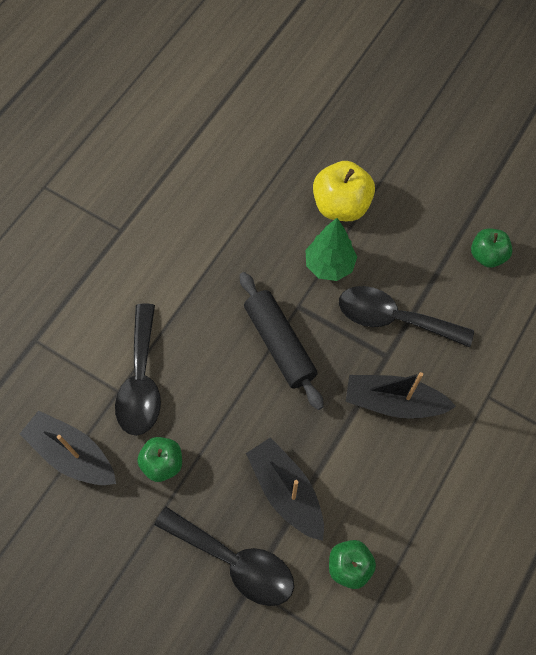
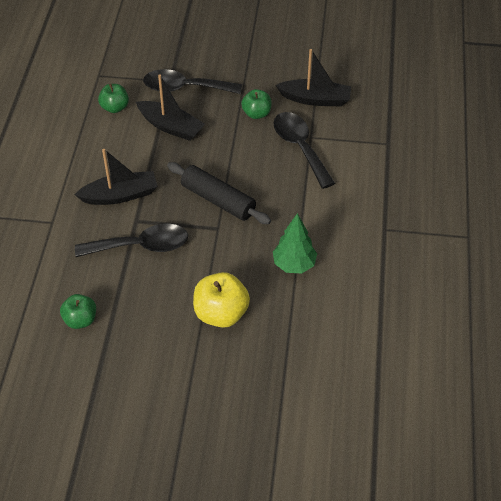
camera: 155 degrees right, 15 degrees down
green tree [306,218,357,281] -> green tree moved to [273,213,317,273]

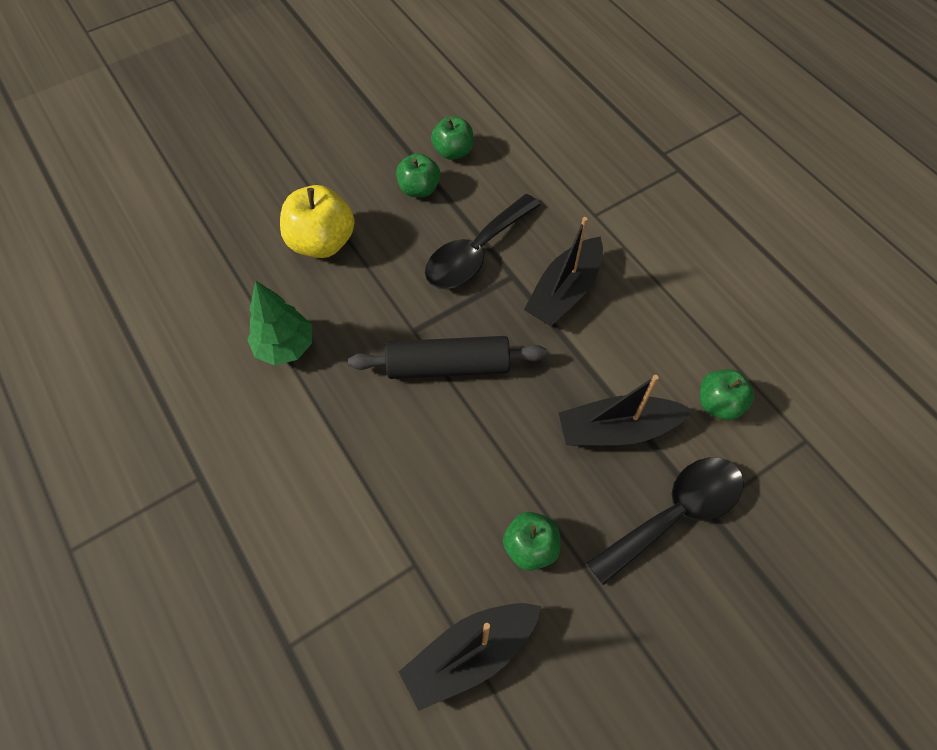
camera: 140 degrees right, 10 degrees up
black spoon [273,112,335,189] -> none
none -> green apple [396,153,440,197]

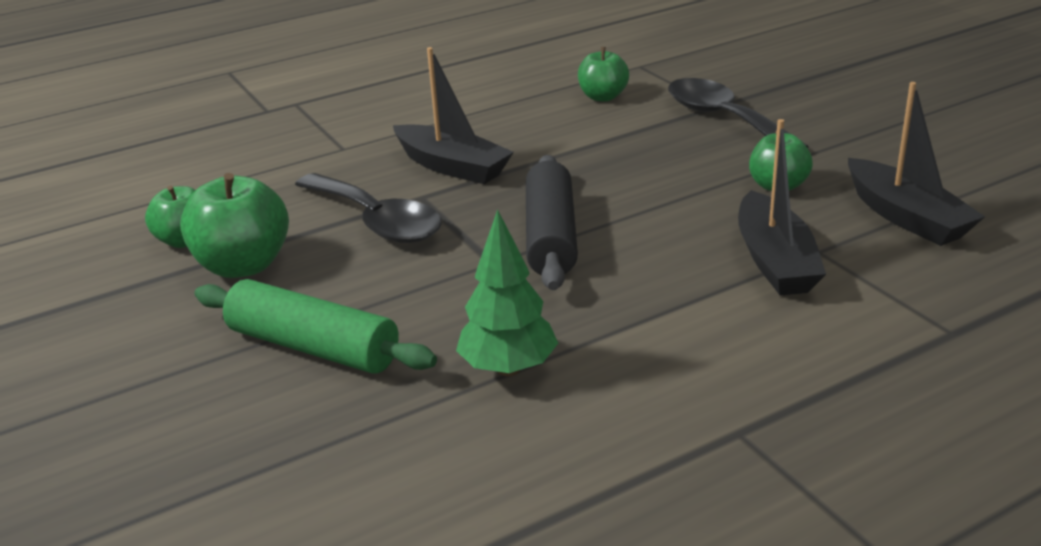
camera: 85 degrees left, 30 degrees down
yellow apple [280,185,355,258] -> green rolling pin [195,279,437,374]
green apple [396,153,440,197] -> green apple [180,173,289,278], size x1.57
black boat [559,375,692,446] -> black boat moved to [738,119,826,296]

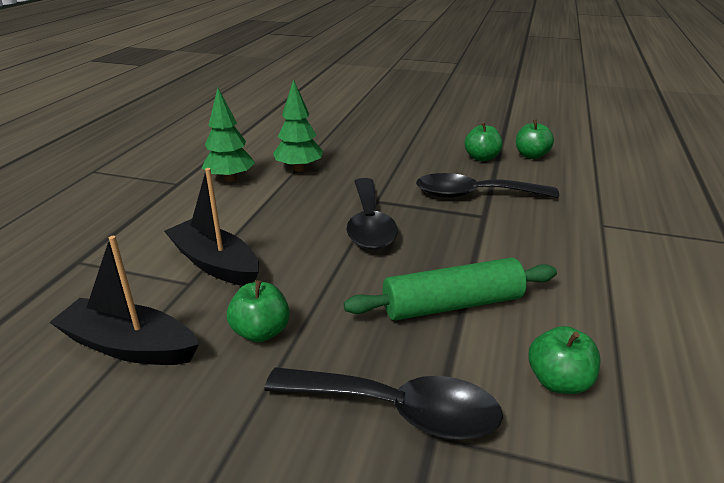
camera: 135 degrees right, 0 degrees up
green apple [180,173,289,278] -> green apple [465,122,503,161], size x0.64
green rolling pin [195,279,437,374] -> green rolling pin moved to [344,258,557,321]
black boat [393,47,514,184] -> none
black rolling pin [526,155,578,290] -> black spoon [346,178,398,250]
none -> green tree [202,88,255,182]

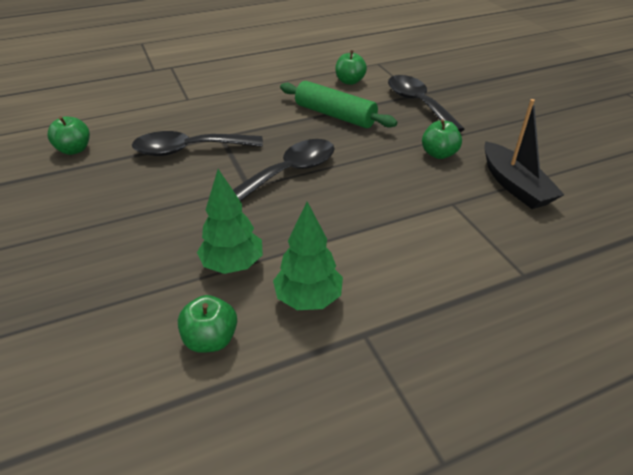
camera: 130 degrees left, 10 degrees up
black boat [164,168,259,286] -> none
black spoon [416,173,559,198] -> black spoon turned 120 degrees clockwise [132,131,263,156]
green apple [465,122,503,161] -> green apple moved to [178,295,237,353]

